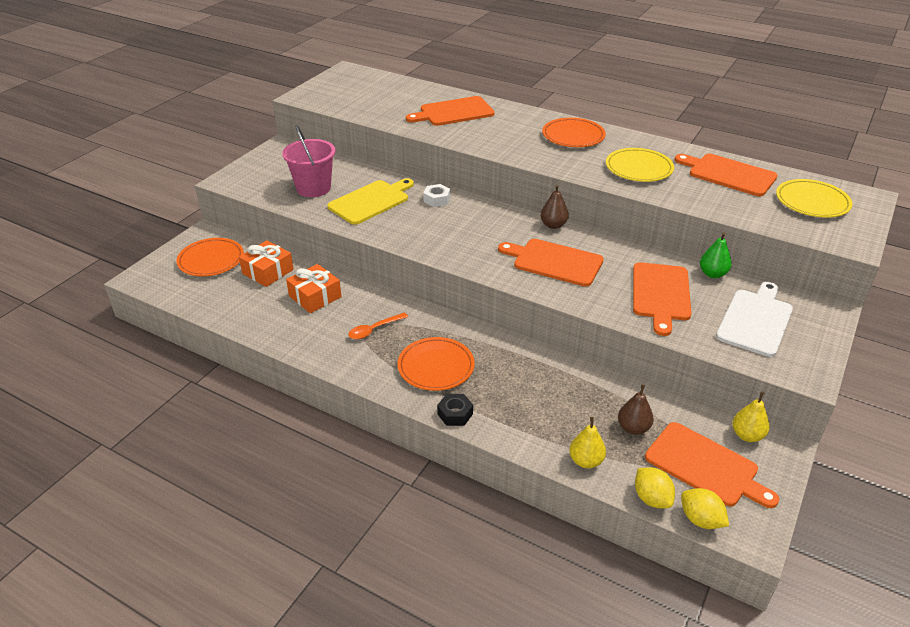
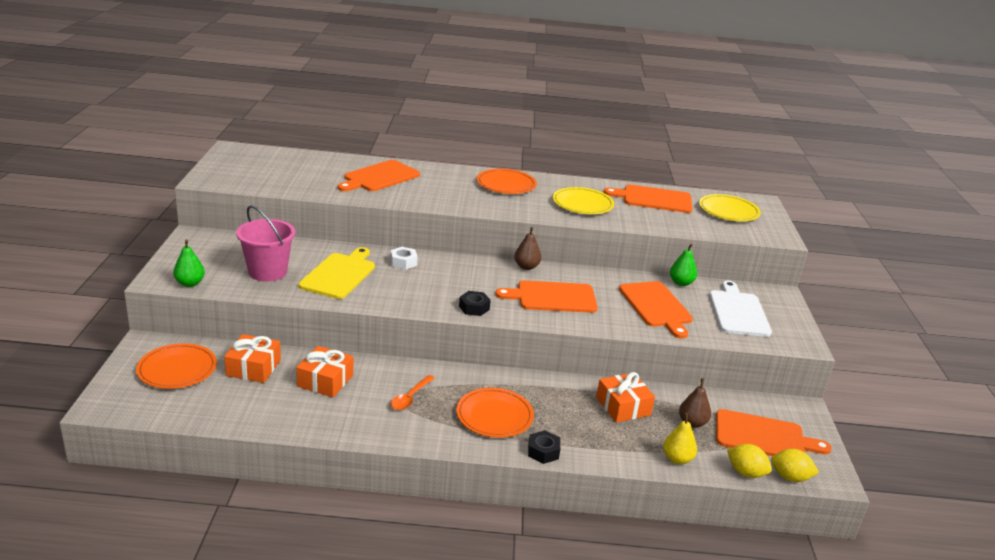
camera: 30 degrees left, 10 degrees down
yellow pear [732,392,770,442] -> none
none -> green pear [173,240,205,287]
none -> black nut [459,291,491,316]
none -> orange gift [596,372,655,423]

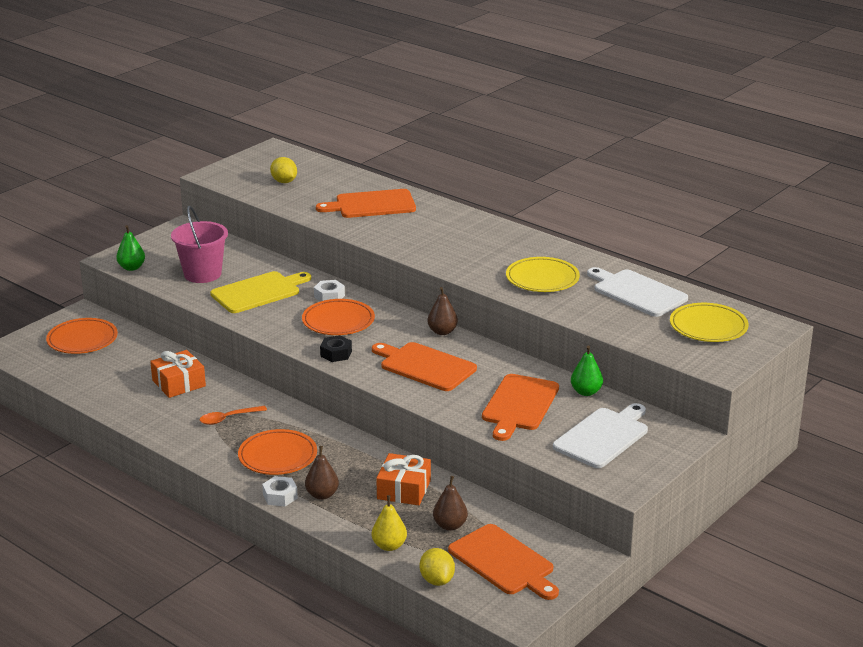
camera: 40 degrees right, 0 degrees up
orange gift [224,334,281,383] -> none
orange plate [477,169,537,194] -> orange plate moved to [302,299,375,335]
black nut [528,430,560,464] -> white nut [262,476,298,507]
orange cutting board [604,185,692,213] -> white cutting board [587,267,688,317]
yellow lemon [771,449,819,482] -> yellow lemon moved to [270,157,297,183]
none -> brown pear [305,446,339,500]

